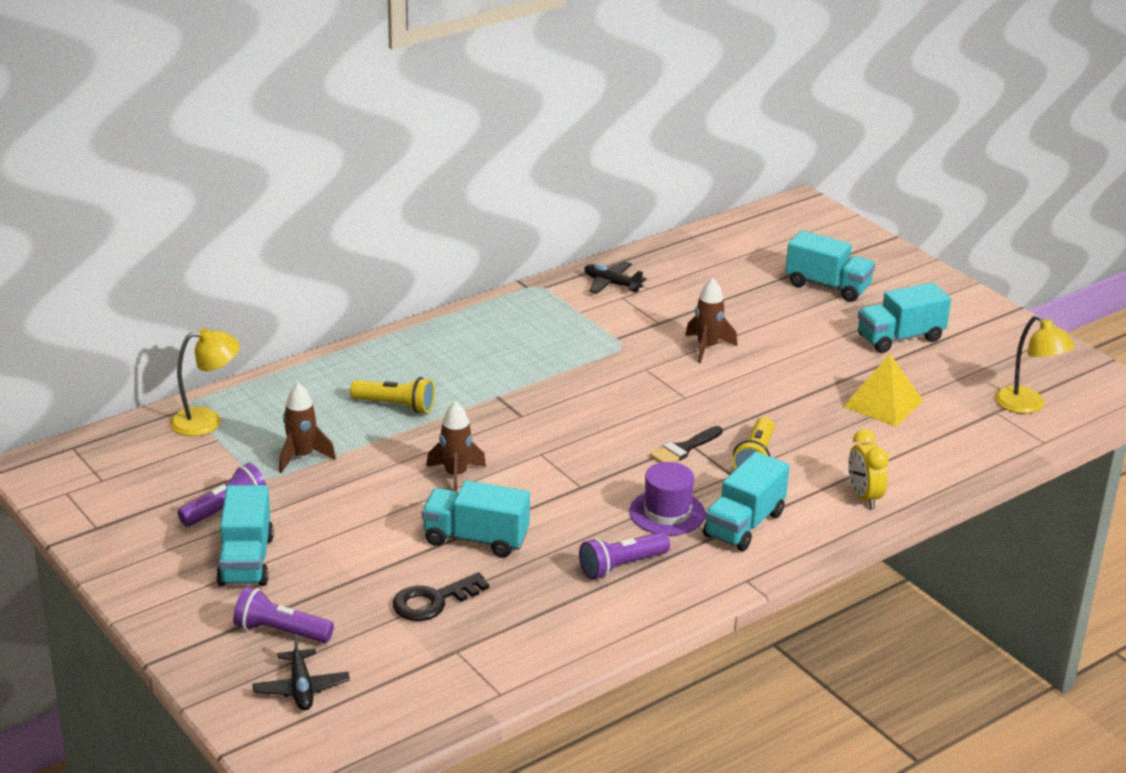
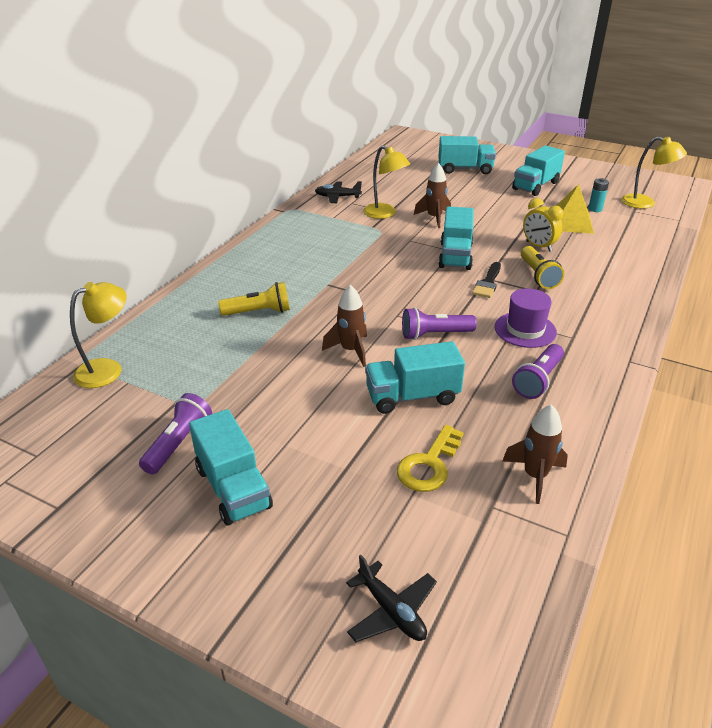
camera: 25 degrees left, 5 degrees up
purple flashlight [233,587,334,643] -> purple flashlight moved to [402,307,477,340]
brown rocket [279,383,336,473] -> brown rocket moved to [502,404,568,504]
black key [393,572,489,621] -> yellow key [397,425,464,492]
turquoise truck [703,452,790,551] -> turquoise truck moved to [438,206,474,270]
yellow clock [848,429,889,509] -> yellow clock moved to [523,198,563,252]
none -> yellow lamp [363,145,410,219]
none -> turquoise battery [588,178,609,212]

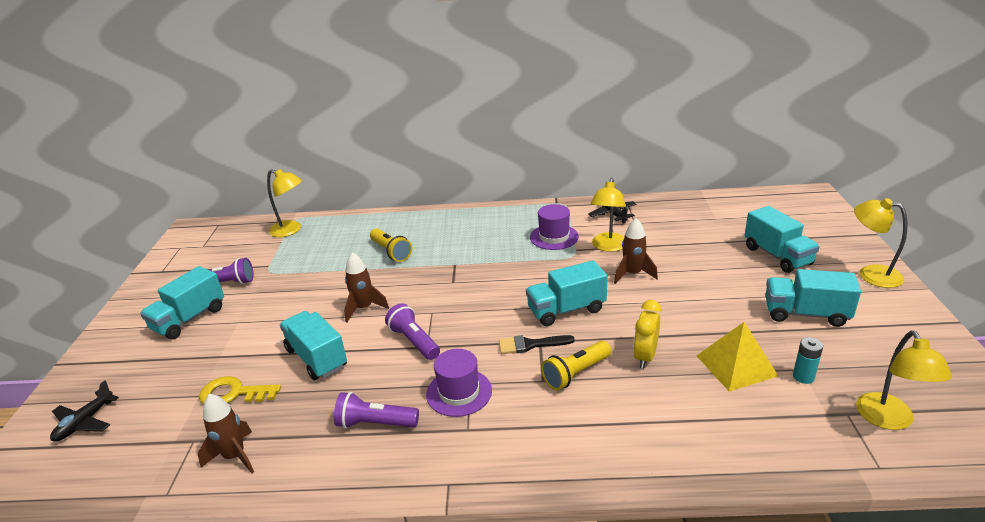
camera: 65 degrees right, 5 degrees down
none -> purple hat [530,204,579,250]
none -> yellow lamp [854,198,907,288]

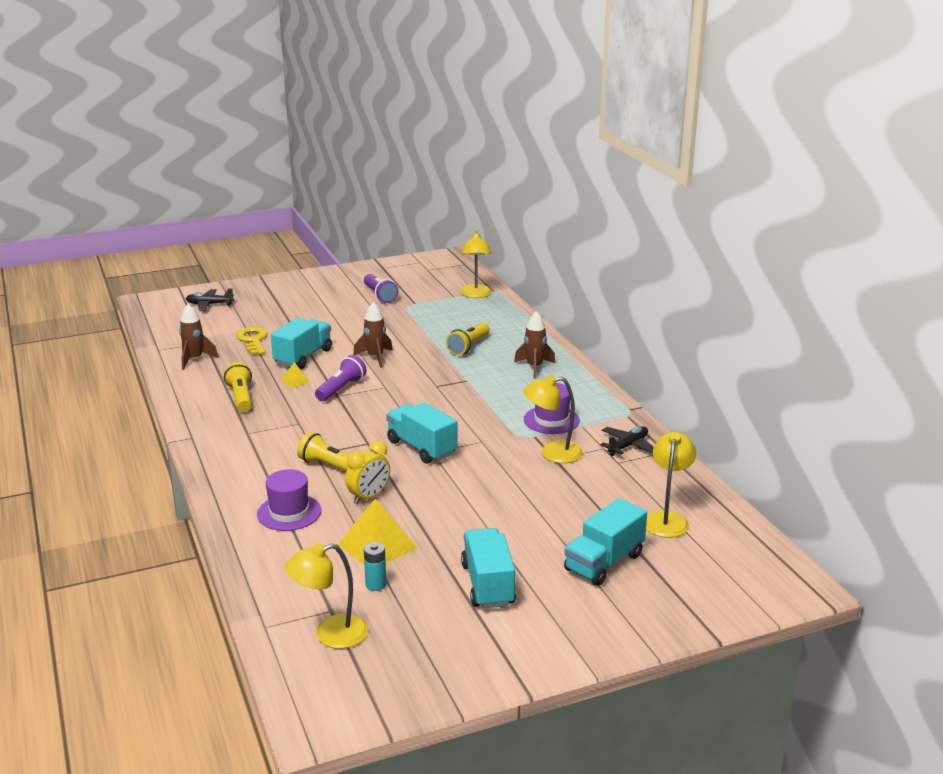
camera: 65 degrees right, 5 degrees down
turquoise truck [140,266,224,339] -> none
purple flashlight [334,392,419,429] -> yellow flashlight [224,362,252,412]
purple hat [426,349,492,417] -> purple hat moved to [257,469,321,531]
black brush [499,335,575,354] -> none
brown rocket [614,218,658,284] -> brown rocket moved to [514,311,555,379]
yellow clock [633,300,661,368] -> yellow clock turned 135 degrees clockwise [345,441,390,504]
yellow lamp [854,198,907,288] -> yellow lamp moved to [646,432,696,538]
none -> yellow pyramid [281,362,310,388]

